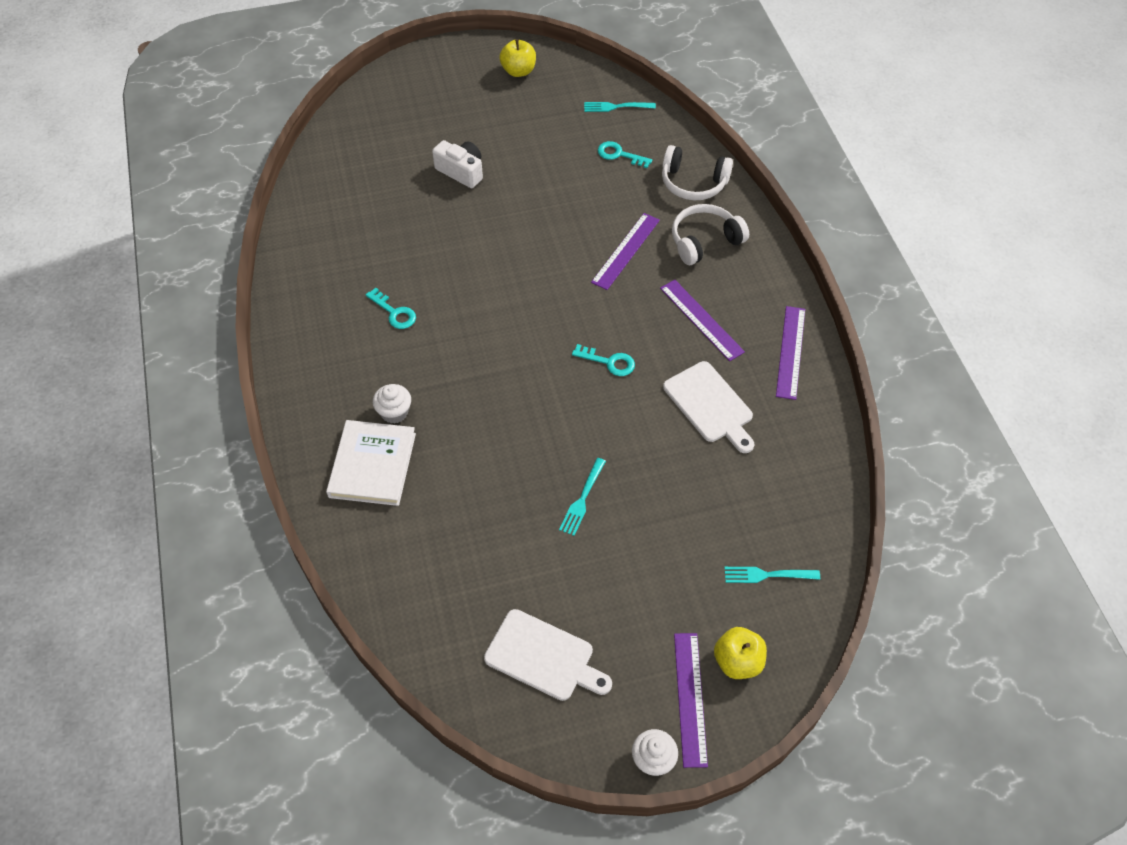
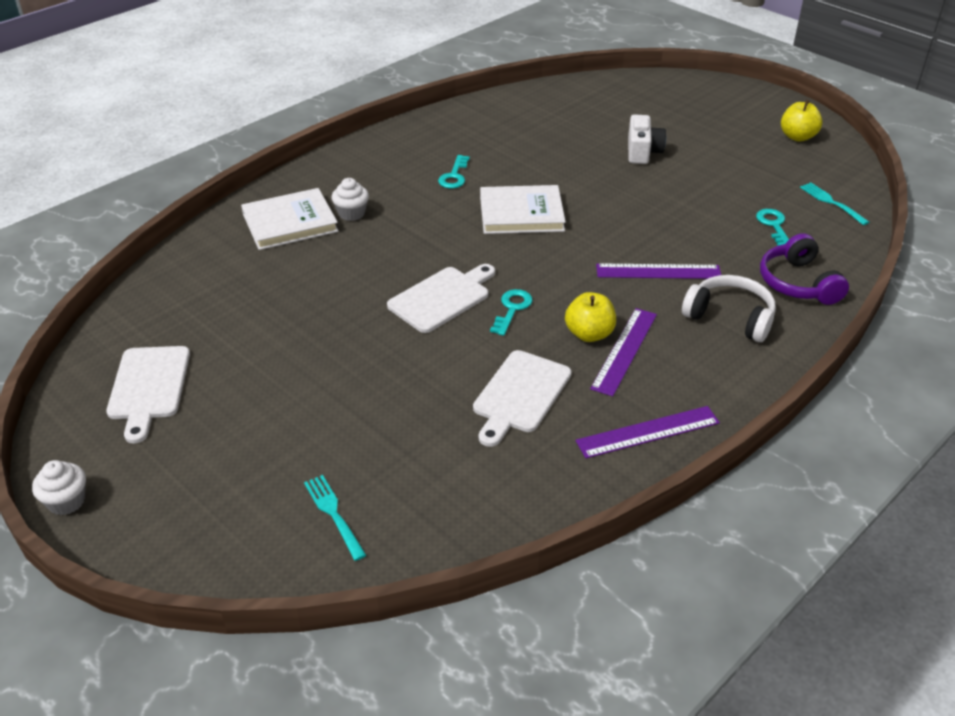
camera: 60 degrees right, 15 degrees down
turquoise fork [559,458,606,536] -> none
turquoise key [572,344,635,376] -> turquoise key turned 150 degrees counterclockwise [490,289,533,336]
white headphones [662,145,733,200] -> purple headphones [760,233,849,305]
purple ruler [674,633,708,768] -> none
yellow apple [714,627,767,679] -> yellow apple moved to [565,292,616,342]
none -> white cutting board [387,264,495,333]
none -> white book [480,185,566,234]

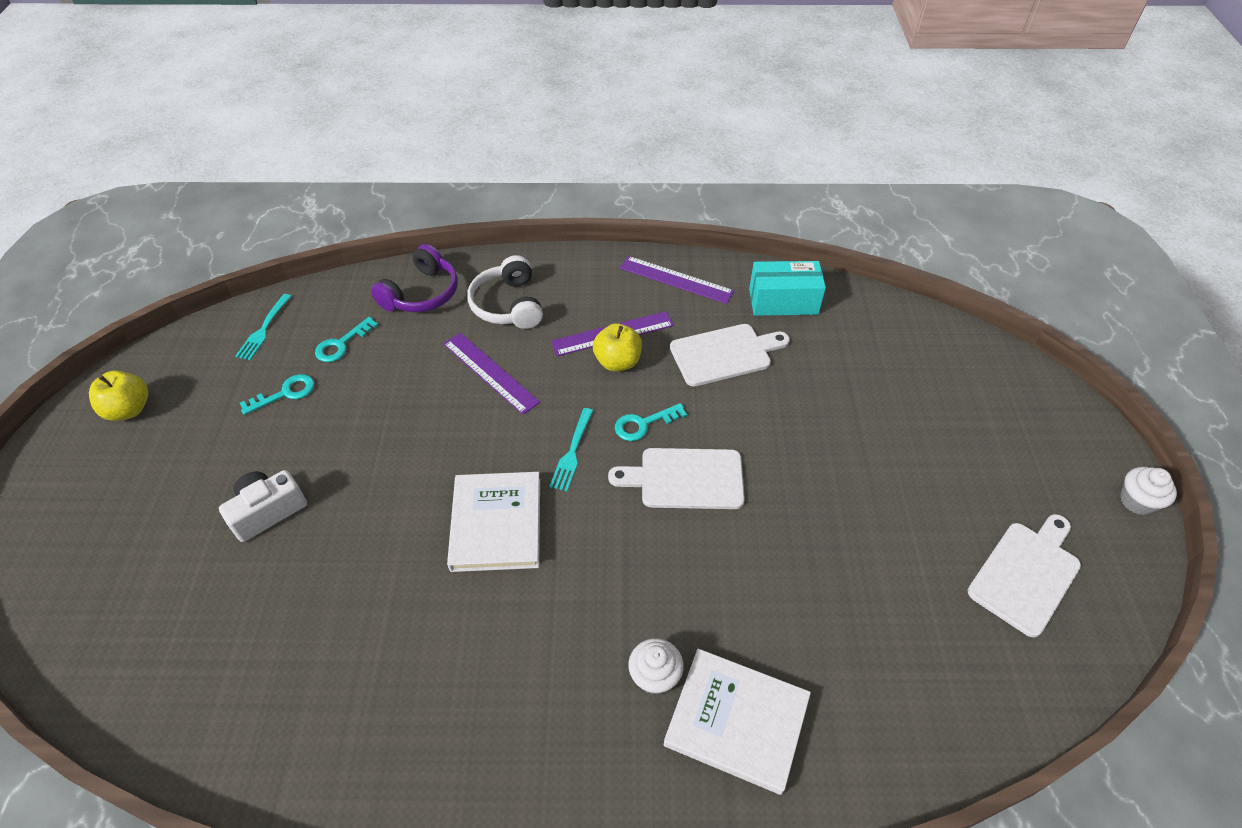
camera: 135 degrees left, 10 degrees up
turquoise fork [304,475,366,561] -> turquoise fork moved to [549,408,593,491]
turquoise key [438,155,470,188] -> turquoise key moved to [240,374,315,415]
white book [480,185,566,234] -> white book turned 45 degrees clockwise [447,472,540,572]
none -> turquoise box [749,261,826,316]

